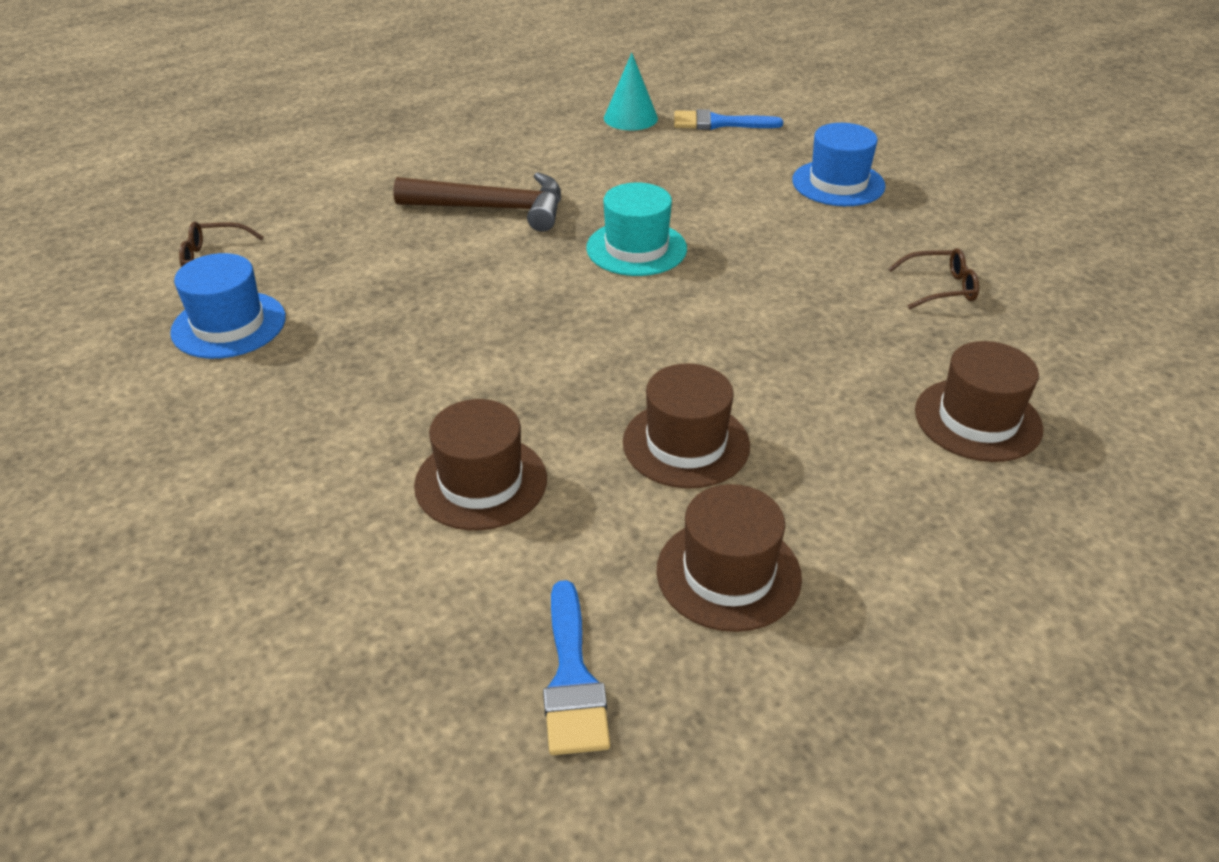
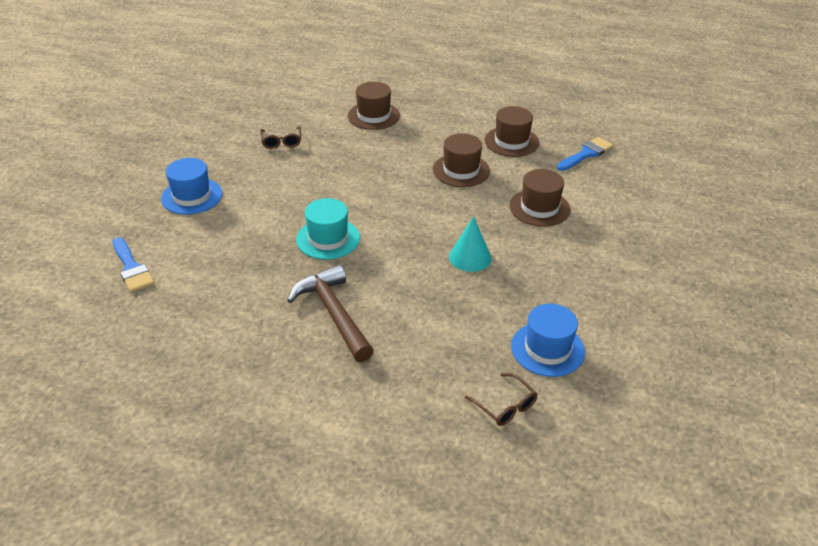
camera: 125 degrees left, 0 degrees up
turquoise cone [604,53,658,131] -> turquoise cone moved to [449,216,492,272]
brown glasses [888,248,979,309] -> brown glasses turned 150 degrees counterclockwise [260,126,301,149]

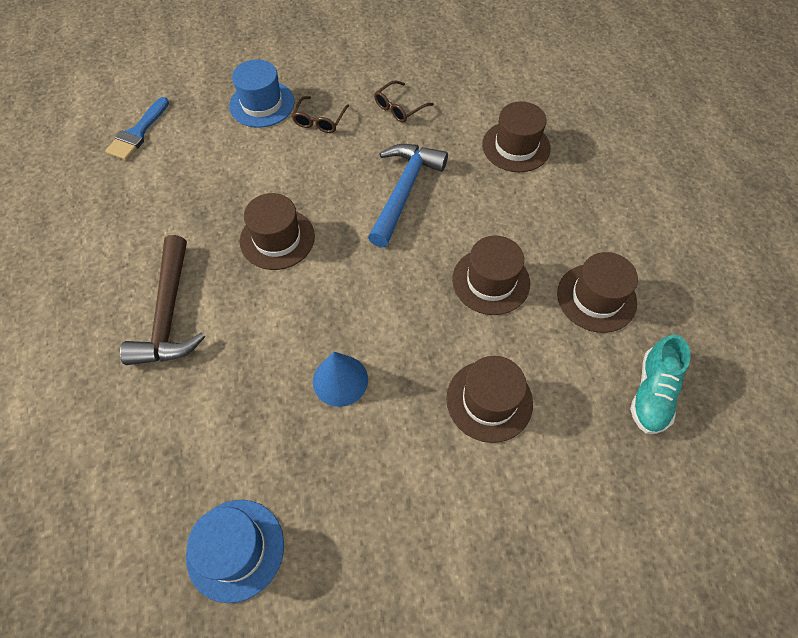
camera: 55 degrees right, 20 degrees up
brown hammer [287,265,374,362] -> brown hammer turned 150 degrees clockwise [120,235,206,365]
turquoise hat [296,198,360,259] -> brown hat [240,193,315,270]
turquoise cone [449,216,492,272] -> blue cone [313,352,368,407]
brown glasses [465,373,537,426] -> brown glasses moved to [292,96,349,133]
blue brush [557,137,613,171] -> turquoise shoe [630,335,690,434]
none -> blue hammer [368,144,448,247]

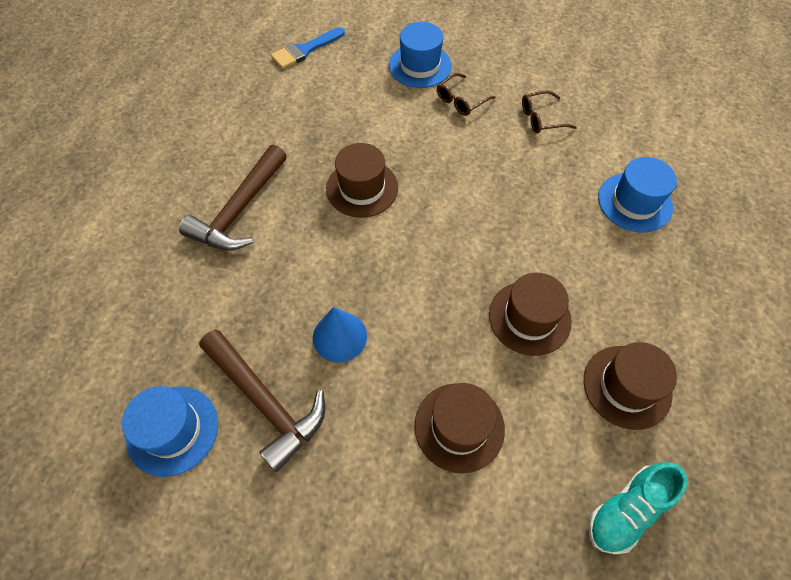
camera: 30 degrees right, 0 degrees up
blue hammer [368,144,448,247] -> none
brown hat [482,101,551,172] -> blue hat [598,157,677,233]
none -> brown hammer [199,329,325,472]

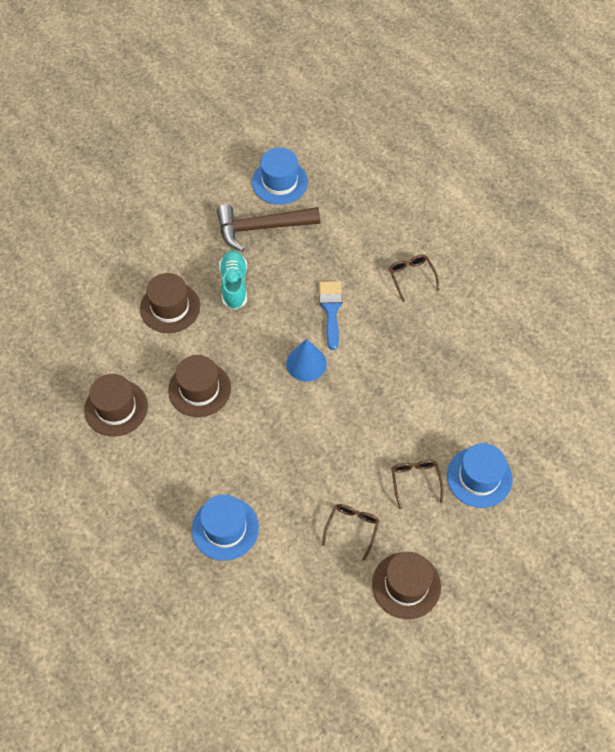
camera: 125 degrees right, 0 degrees up
brown hammer [179,144,287,251] -> brown glasses [389,254,439,302]
blue brush [271,27,345,69] -> blue brush moved to [319,281,343,350]
blue cone [313,307,367,362] -> blue cone moved to [286,339,327,382]
brown hat [326,143,398,218] -> brown hat moved to [372,552,441,619]
turquoise shoe [589,462,687,554] -> turquoise shoe moved to [219,250,247,310]

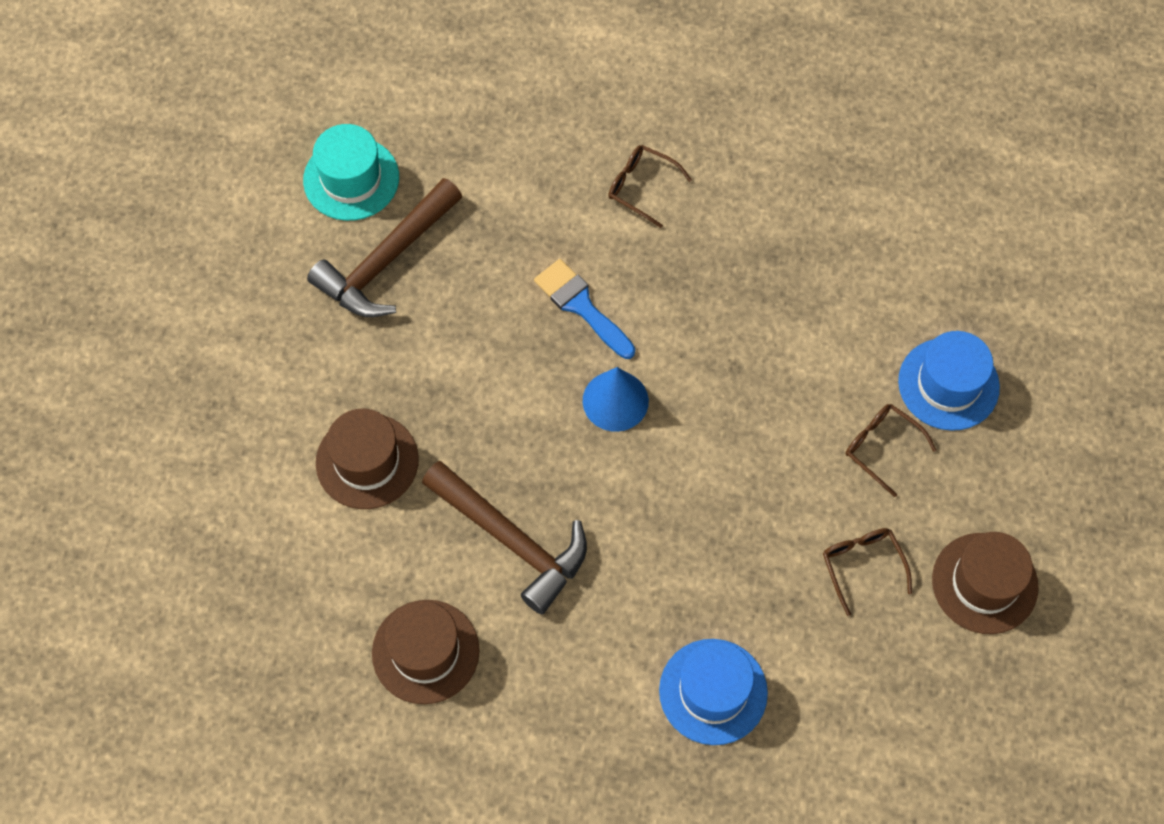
camera: 40 degrees left, 5 degrees up
brown hat [168,355,231,417] -> brown hammer [422,461,587,614]
turquoise shoe [219,250,247,310] -> none
blue hat [252,148,308,205] -> turquoise hat [303,124,399,221]

